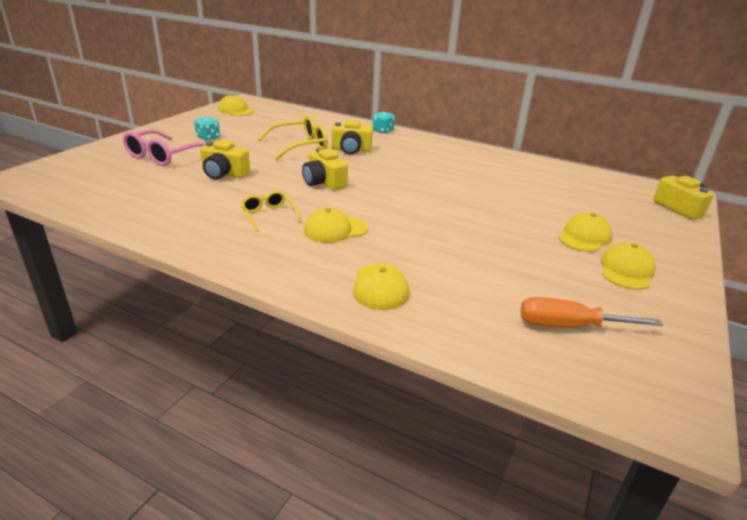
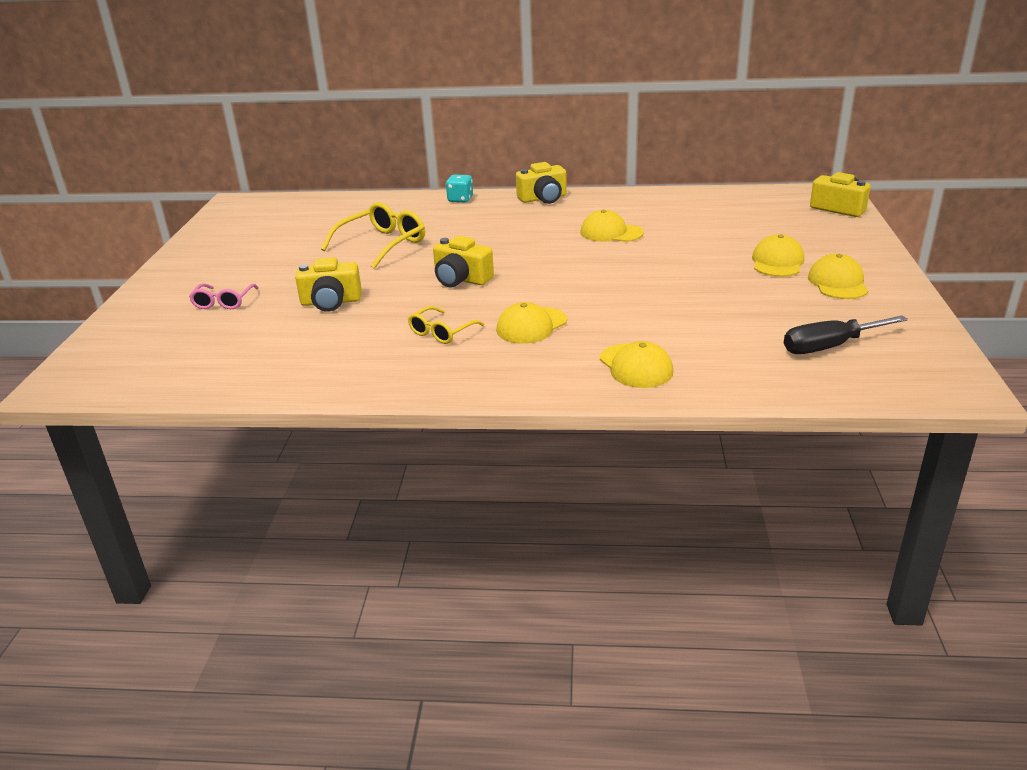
camera: 20 degrees left, 0 degrees up
pink glasses [123,130,206,166] -> pink glasses [189,283,259,309], size x0.59
turquoise dice [194,117,220,141] -> none
yellow cap [218,94,254,116] -> yellow cap moved to [580,210,644,242]
yellow glasses [241,191,300,231] -> yellow glasses turned 90 degrees counterclockwise [408,306,484,344]
yellow camera [332,120,373,155] -> yellow camera moved to [516,162,567,204]
orange screwdriver [521,297,663,328] -> black screwdriver [784,315,908,354]

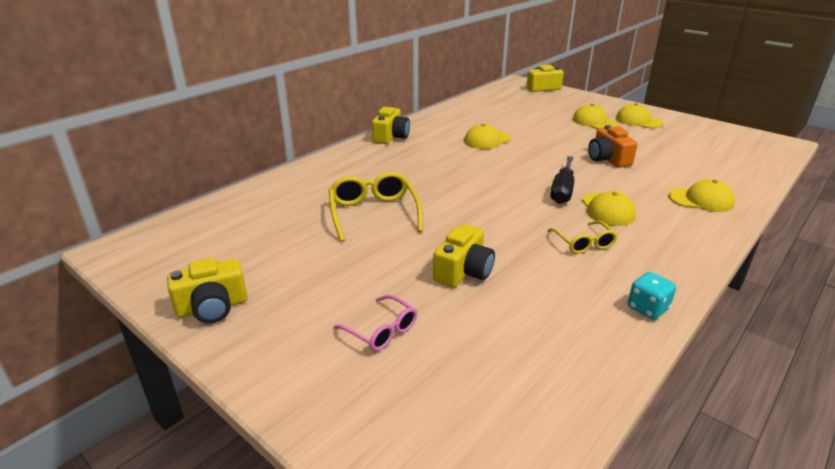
camera: 55 degrees left, 0 degrees up
yellow camera [433,236,494,288] -> yellow camera moved to [167,258,247,323]
turquoise dice [446,175,473,203] -> turquoise dice moved to [628,272,676,320]
black screwdriver [784,315,908,354] -> black screwdriver moved to [550,156,574,204]
none -> orange camera [588,125,638,168]

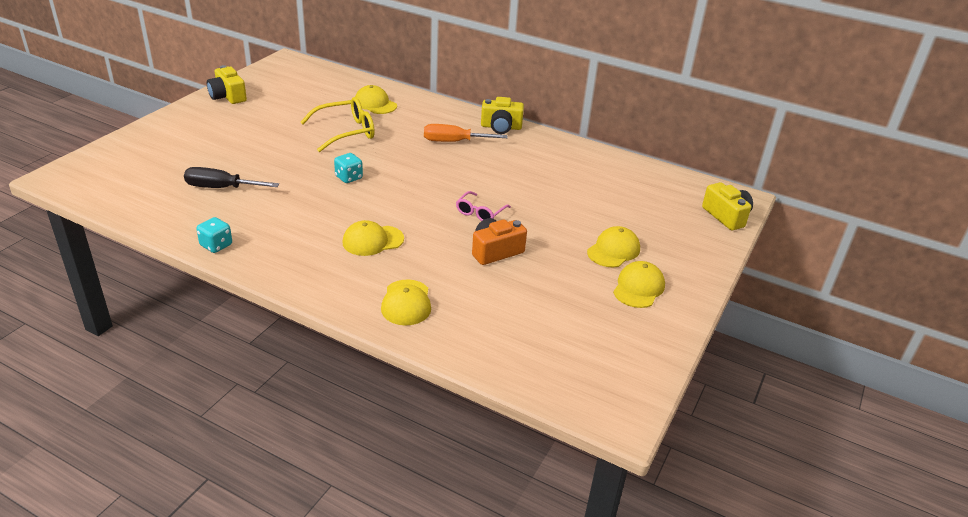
camera: 75 degrees right, 5 degrees up
pink glasses [333,295,417,351] -> pink glasses moved to [456,191,511,221]
yellow camera [433,224,495,287] -> none
yellow cap [464,124,511,149] -> yellow cap moved to [355,85,397,114]
yellow glasses [547,221,618,254] -> none
black screwdriver [550,156,574,204] -> black screwdriver moved to [184,167,279,188]
none -> turquoise dice [334,153,363,183]
none -> orange screwdriver [424,124,507,142]

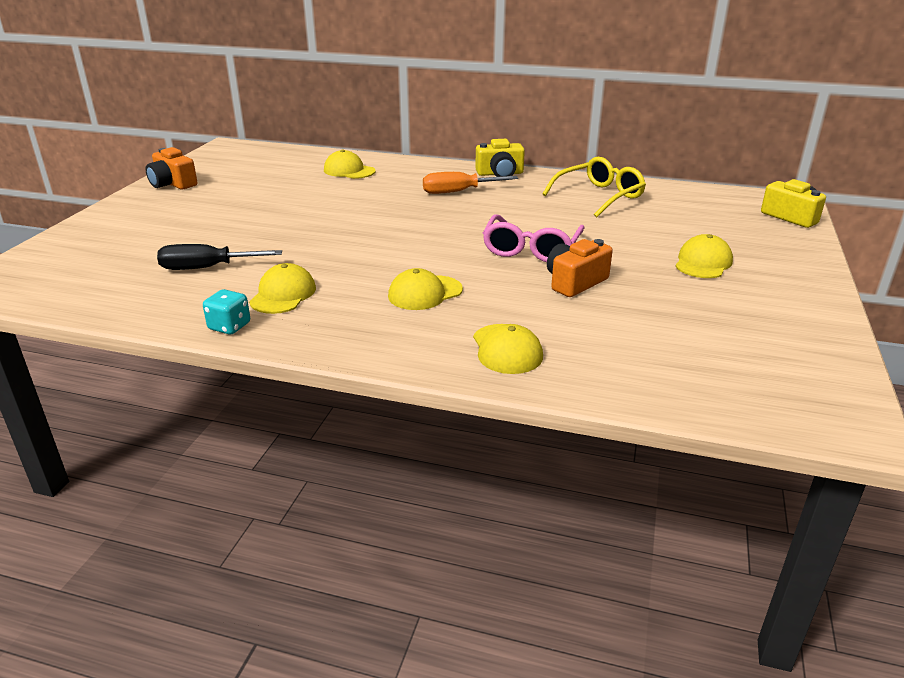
camera: 10 degrees left, 5 degrees down
yellow camera [207,65,247,104] -> orange camera [146,147,198,190]
yellow glasses [300,97,375,152] -> yellow glasses moved to [542,157,646,217]
turquoise dice [334,153,363,183] -> none
pink glasses [456,191,511,221] -> pink glasses [483,214,585,262], size x1.69
yellow cap [613,261,665,308] -> yellow cap moved to [249,263,316,314]

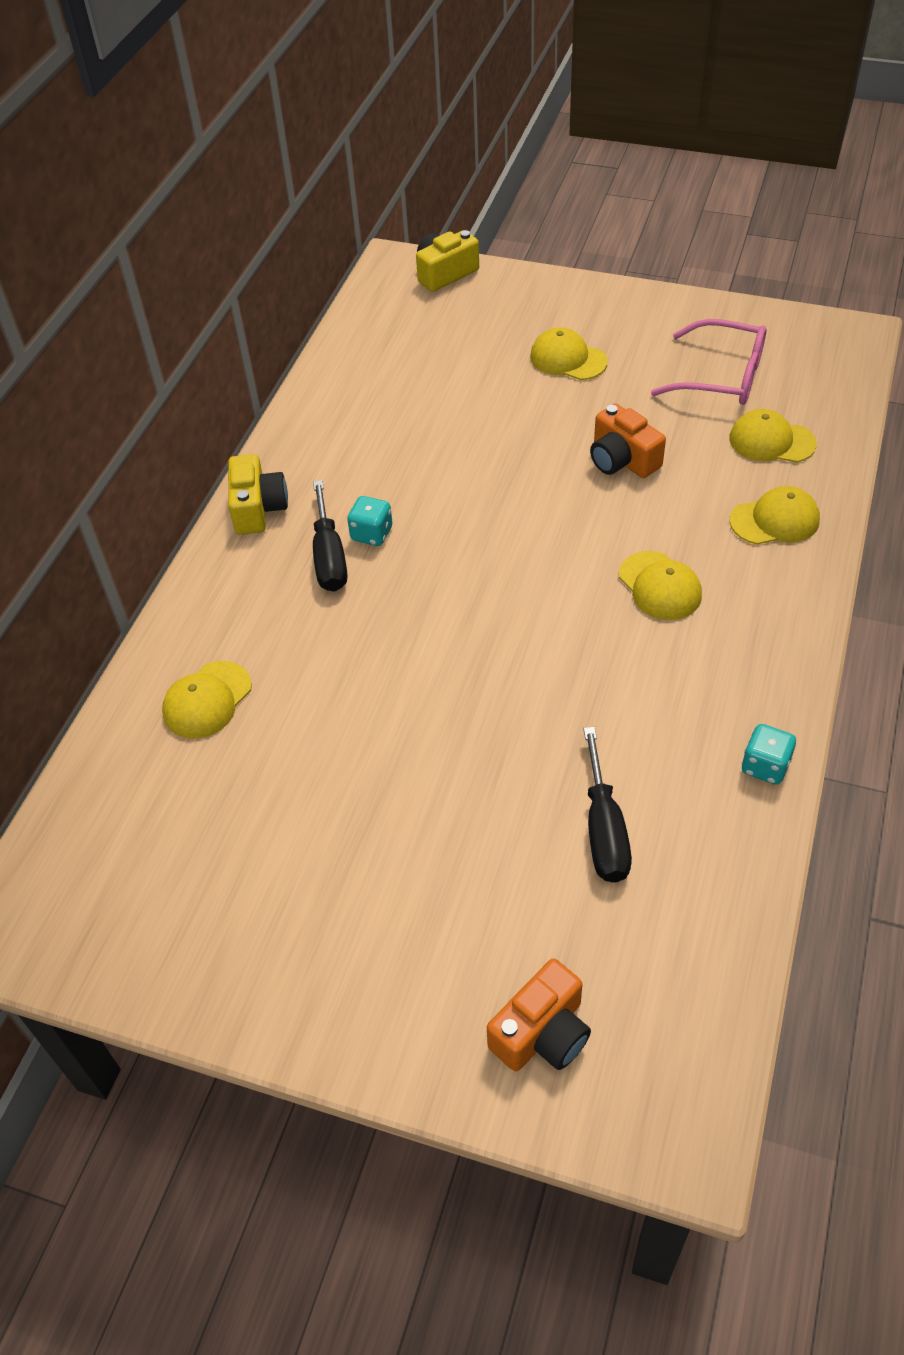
camera: 85 degrees left, 20 degrees up
orange camera [146,147,198,190] -> orange camera moved to [487,959,591,1071]
yellow cap [249,263,316,314] -> yellow cap moved to [729,409,817,462]
orange screwdriver [423,172,518,194] -> black screwdriver [313,480,347,592]
pink glasses [483,214,585,262] -> pink glasses moved to [651,319,766,405]
yellow glasses [542,157,646,217] -> none
none -> turquoise dice [347,496,392,546]

